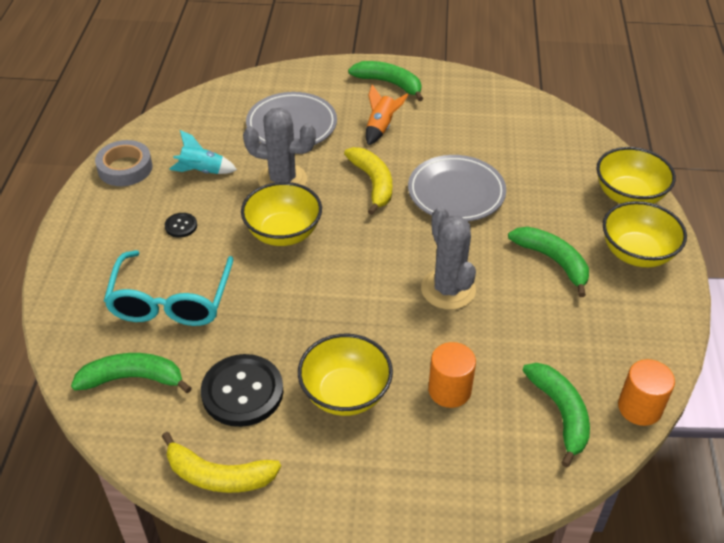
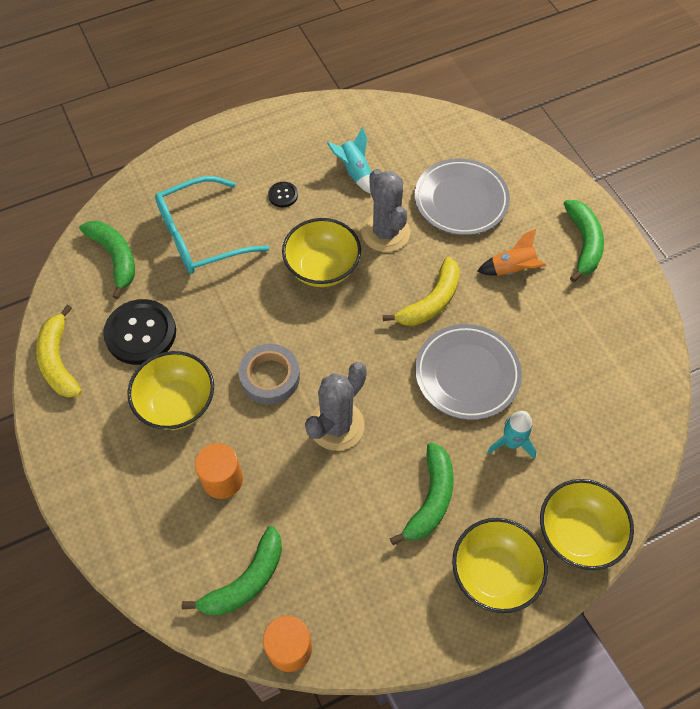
camera: 60 degrees right, 15 degrees up
grey tape [95,140,152,186] -> grey tape moved to [239,344,300,405]
none -> turquoise rocket [487,411,536,459]

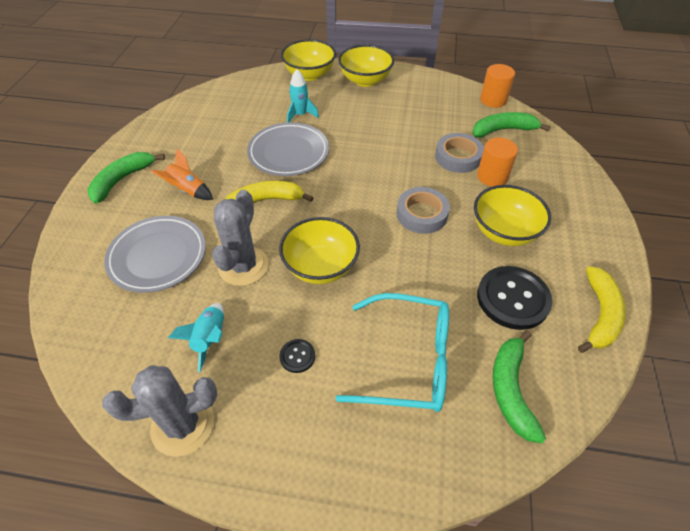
camera: 145 degrees left, 10 degrees down
grey cactus [305,362,367,451] -> grey cactus moved to [102,365,217,457]
green banana [390,442,454,545] -> none
none -> grey tape [435,133,484,173]

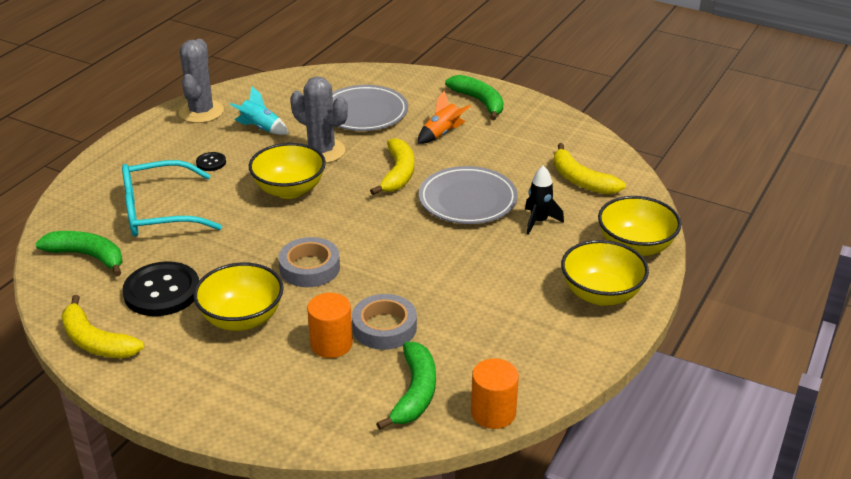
camera: 110 degrees right, 15 degrees down
turquoise rocket [287,69,319,123] -> black rocket [525,165,564,235]
turquoise glasses [335,293,449,412] -> turquoise glasses turned 45 degrees clockwise [122,160,222,237]
none -> yellow banana [553,143,626,195]

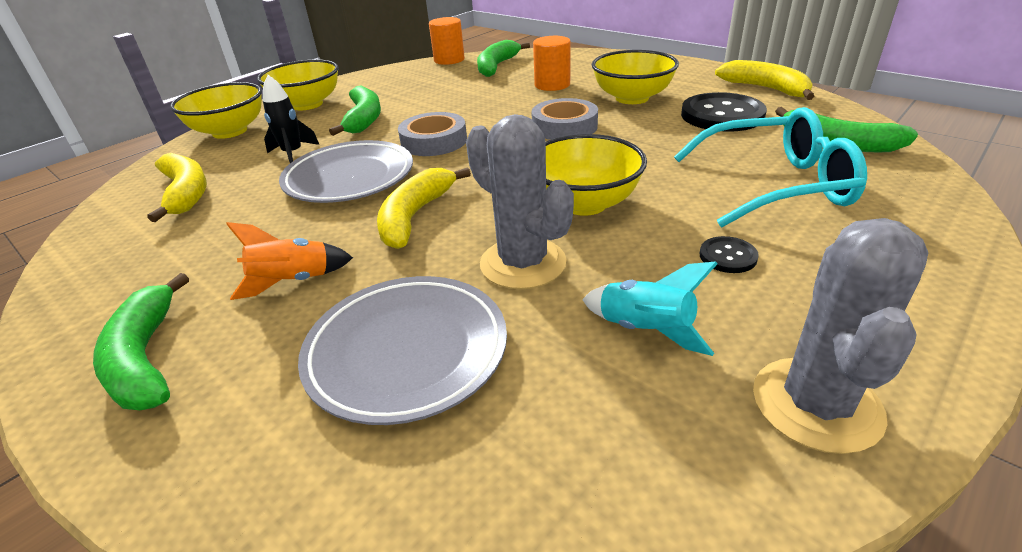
camera: 165 degrees left, 0 degrees up
grey tape [352,294,417,350] -> grey tape moved to [398,112,467,156]
none -> green banana [329,85,381,136]

